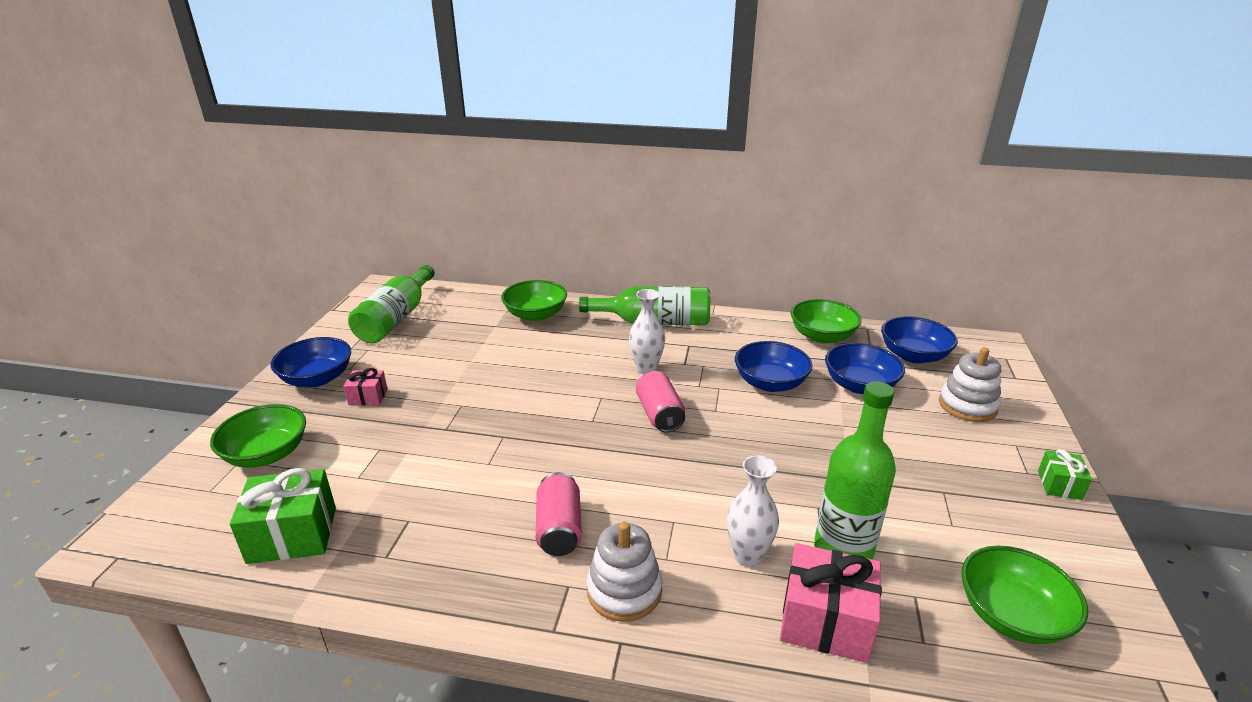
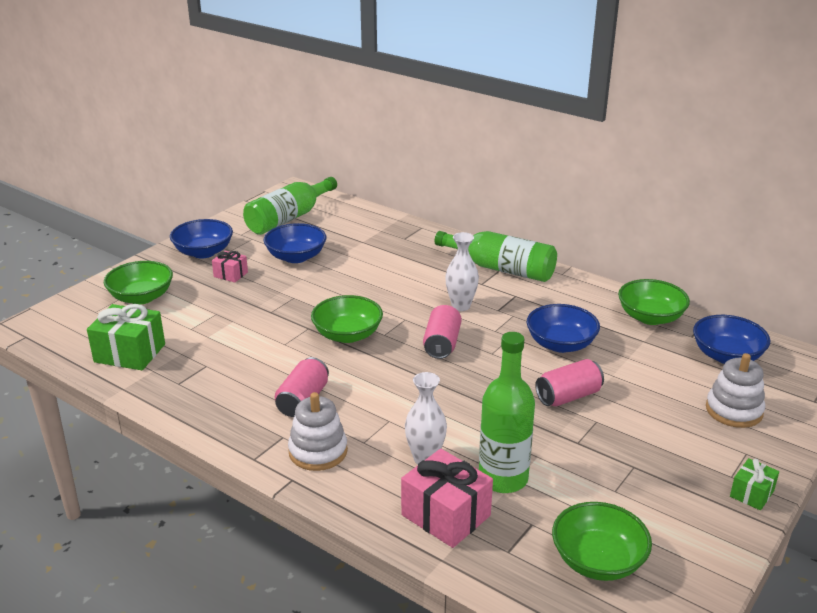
camera: 25 degrees right, 0 degrees up
green bowl [501,280,567,321] -> green bowl moved to [311,295,383,343]
blue bowl [825,343,905,394] -> blue bowl moved to [263,223,326,263]
none -> pink can [535,359,604,406]

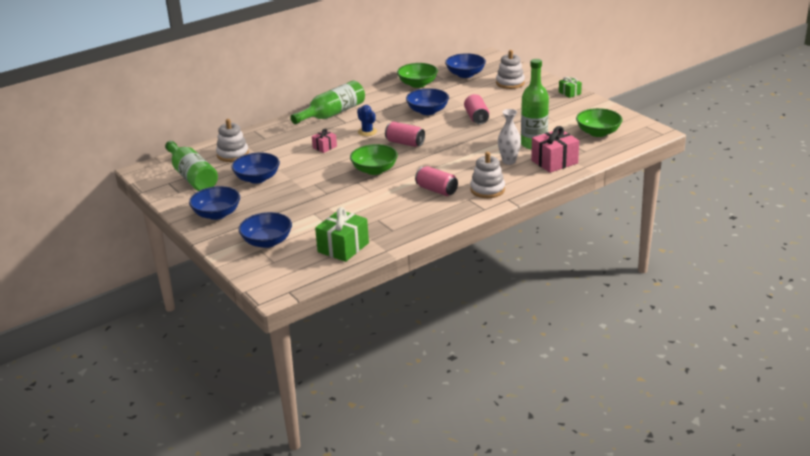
camera: 70 degrees left, 0 degrees up
green bowl [104,261,173,305] -> blue bowl [239,212,292,248]
pink gift [212,251,248,282] -> pink gift moved to [312,129,337,153]
white vase [445,232,479,311] -> blue cactus [357,105,377,136]
none -> white stacking toy [216,119,249,162]

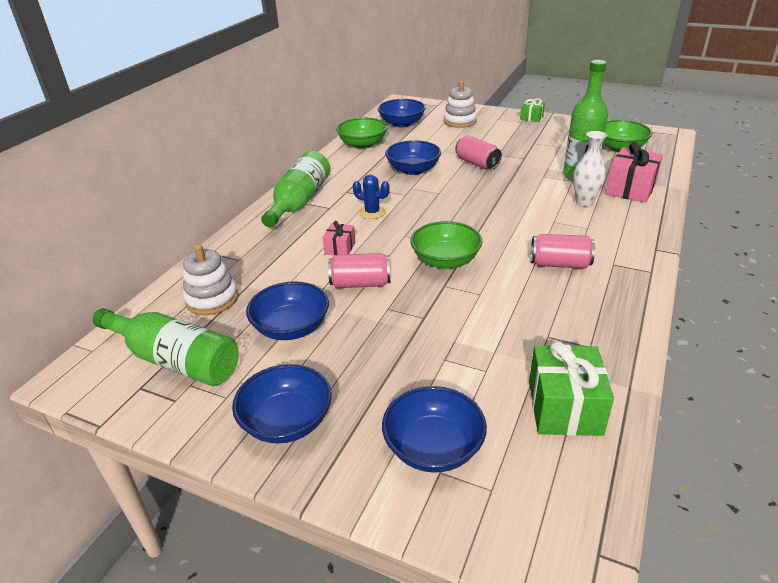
camera: 30 degrees left, 5 degrees up
pink can [385,122,425,147] -> pink can moved to [328,253,390,288]
white stacking toy [470,152,505,198] -> none

